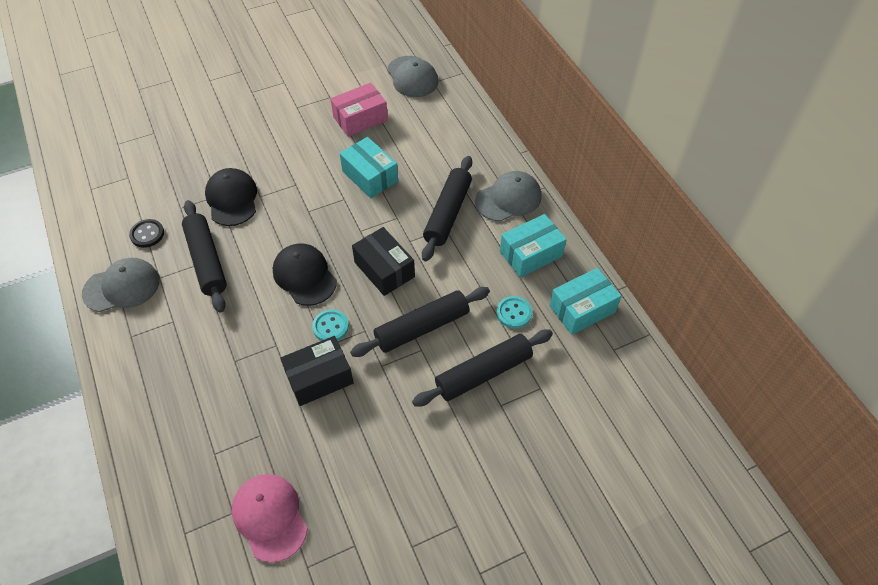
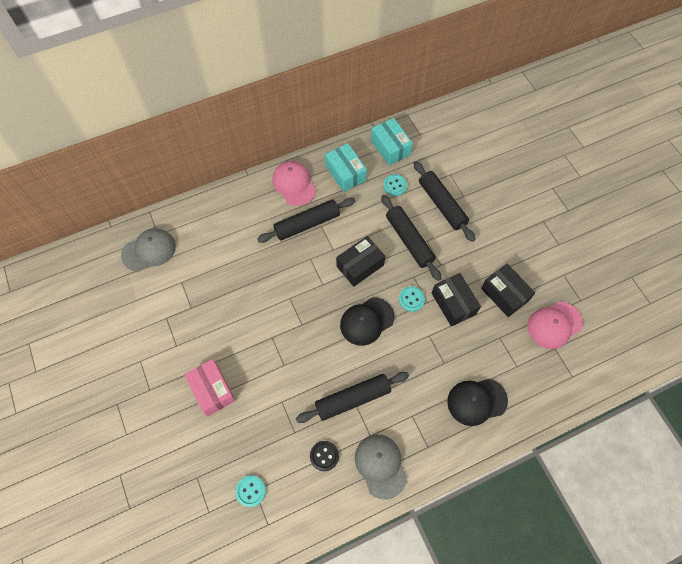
camera: 90 degrees left, 10 degrees up
black cap [205,168,257,226] -> black cap moved to [447,379,508,426]
pink box [331,83,388,137] -> pink box moved to [184,359,236,416]
turquoise box [340,137,398,198] -> none
black rolling pin [422,156,472,261] -> black rolling pin turned 45 degrees counterclockwise [257,198,355,243]
grey cap [475,171,541,221] -> pink cap [273,161,316,206]
none -> turquoise button [235,475,266,507]
none -> black box [481,264,535,317]

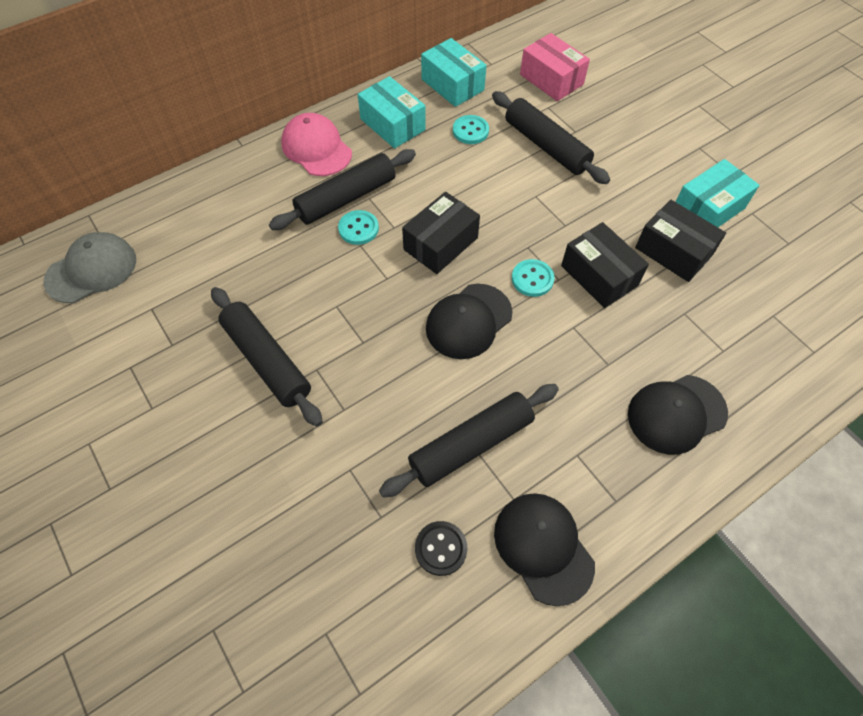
camera: 10 degrees left, 5 degrees down
pink box [184,359,236,416] -> pink box moved to [520,33,590,101]
turquoise button [235,475,266,507] -> turquoise button moved to [338,210,379,245]
grey cap [355,435,407,500] -> black cap [494,493,595,606]
black rolling pin [381,195,442,281] -> black rolling pin moved to [211,287,323,427]
pink cap [528,302,583,349] -> none
none -> turquoise box [676,159,759,227]

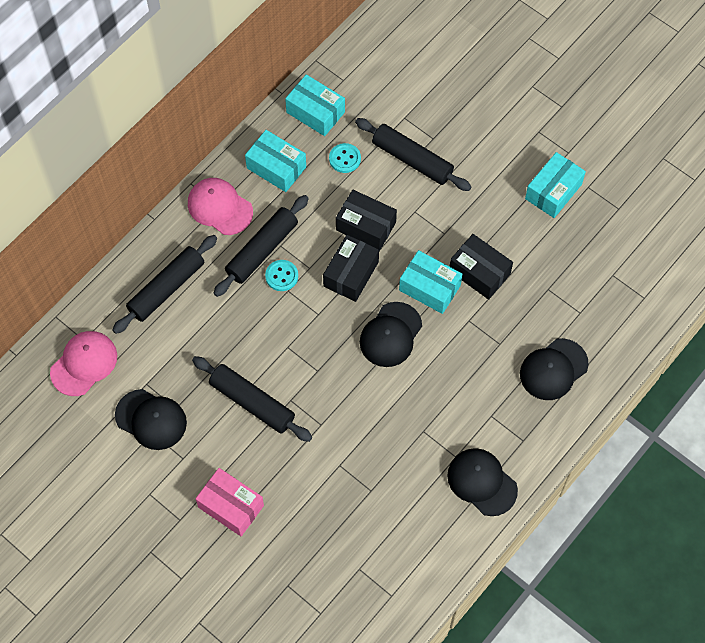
camera: 15 degrees left, 5 degrees up
grey cap [43,232,136,303] -> pink cap [50,331,117,396]
black rolling pin [379,384,559,498] -> black rolling pin moved to [112,235,217,334]
black button [415,521,467,576] -> none
turquoise button [512,259,555,297] -> turquoise box [399,250,462,314]
pink box [520,33,590,101] -> pink box moved to [196,468,264,536]
black box [635,200,726,282] -> black box moved to [336,190,397,251]
none -> black cap [115,389,187,450]

